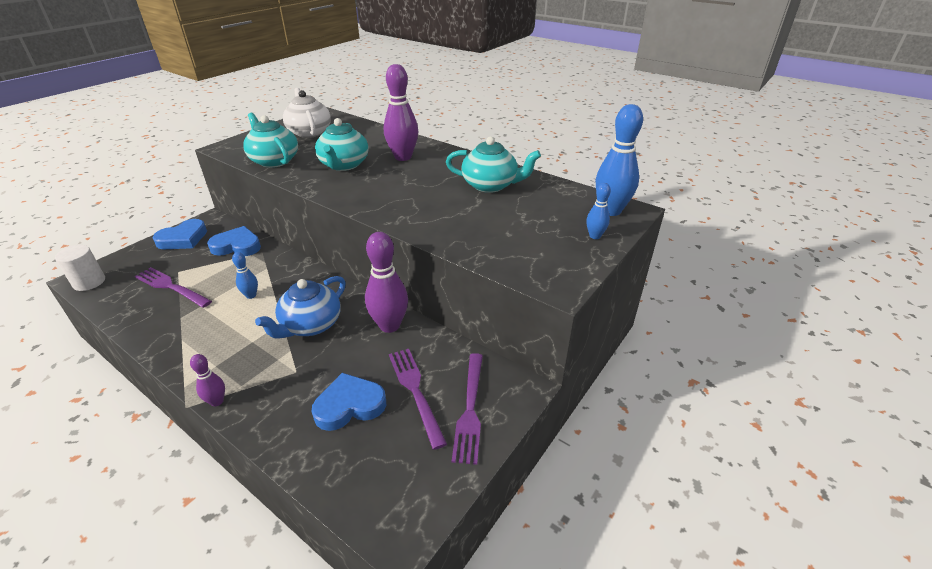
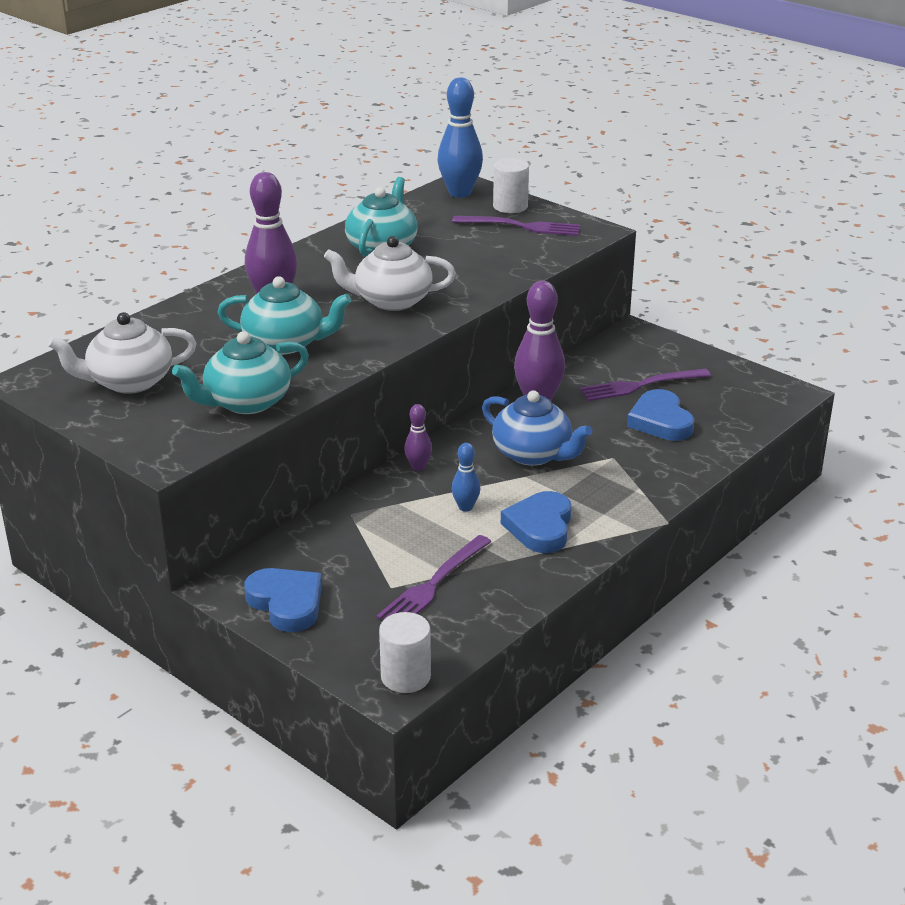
camera: 85 degrees left, 5 degrees down
purple bowling pin [190,354,225,406] -> purple bowling pin moved to [404,404,432,471]
blue heart [207,226,261,256] -> blue heart moved to [501,491,571,553]
purple fork [452,353,483,465] -> purple fork moved to [452,216,581,236]
blue bowling pin [586,183,611,239] -> white cylinder [493,158,529,213]
none -> white teapot [324,236,456,311]

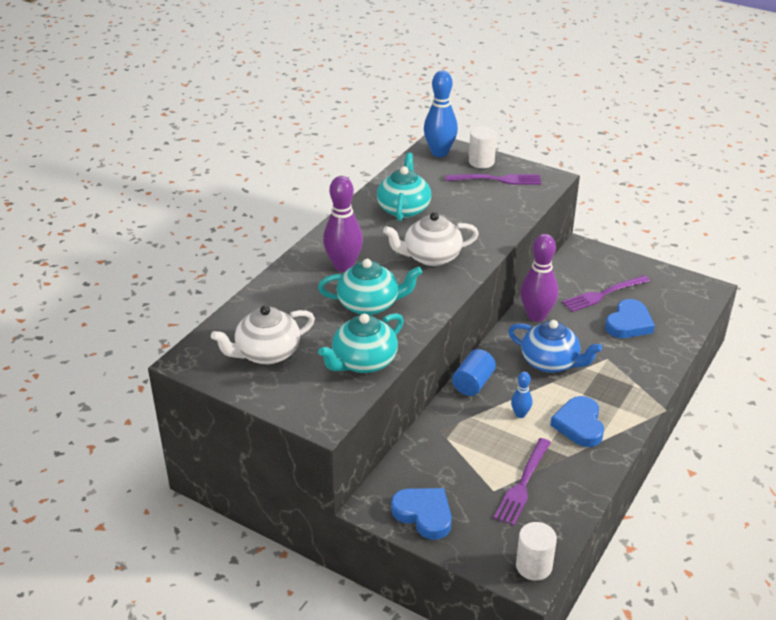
camera: 10 degrees left, 5 degrees up
purple bowling pin [404,404,432,471] -> blue cylinder [452,349,496,396]
blue heart [627,389,694,441] -> blue heart turned 120 degrees counterclockwise [605,299,655,338]

